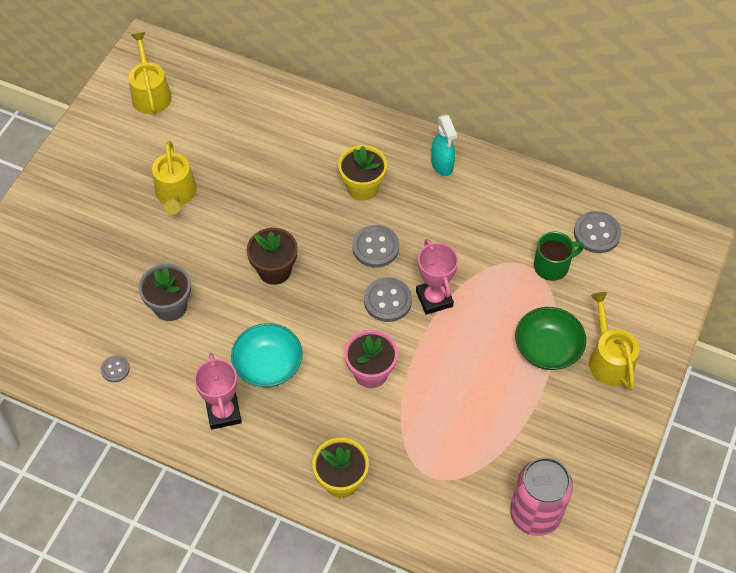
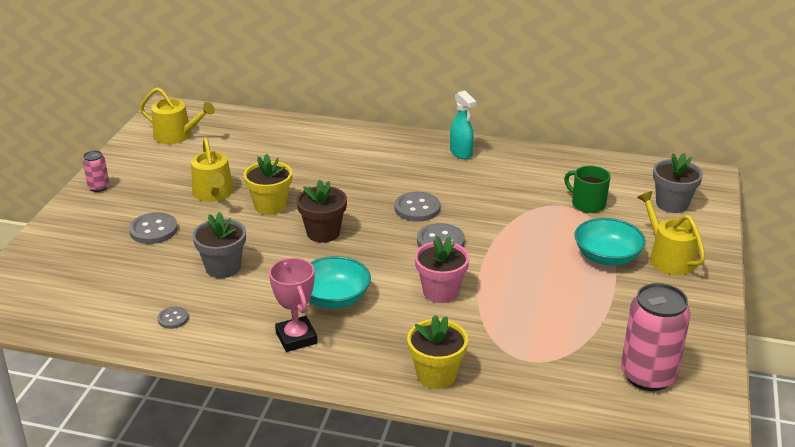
camera: 10 degrees left, 25 degrees down
yellow watering can [129,32,172,114] -> yellow watering can turned 135 degrees clockwise [140,87,215,144]
yellow flower pot [338,145,387,201] -> yellow flower pot moved to [243,154,292,215]
pink trophy [416,239,458,315] -> none
green bowl [515,307,586,370] -> turquoise bowl [574,218,646,266]
green mug [534,232,584,281] -> green mug turned 105 degrees counterclockwise [564,166,611,213]
grey button [574,211,621,253] -> grey button moved to [129,212,178,244]
none -> pink can [83,151,109,192]
none -> grey flower pot [653,153,703,213]

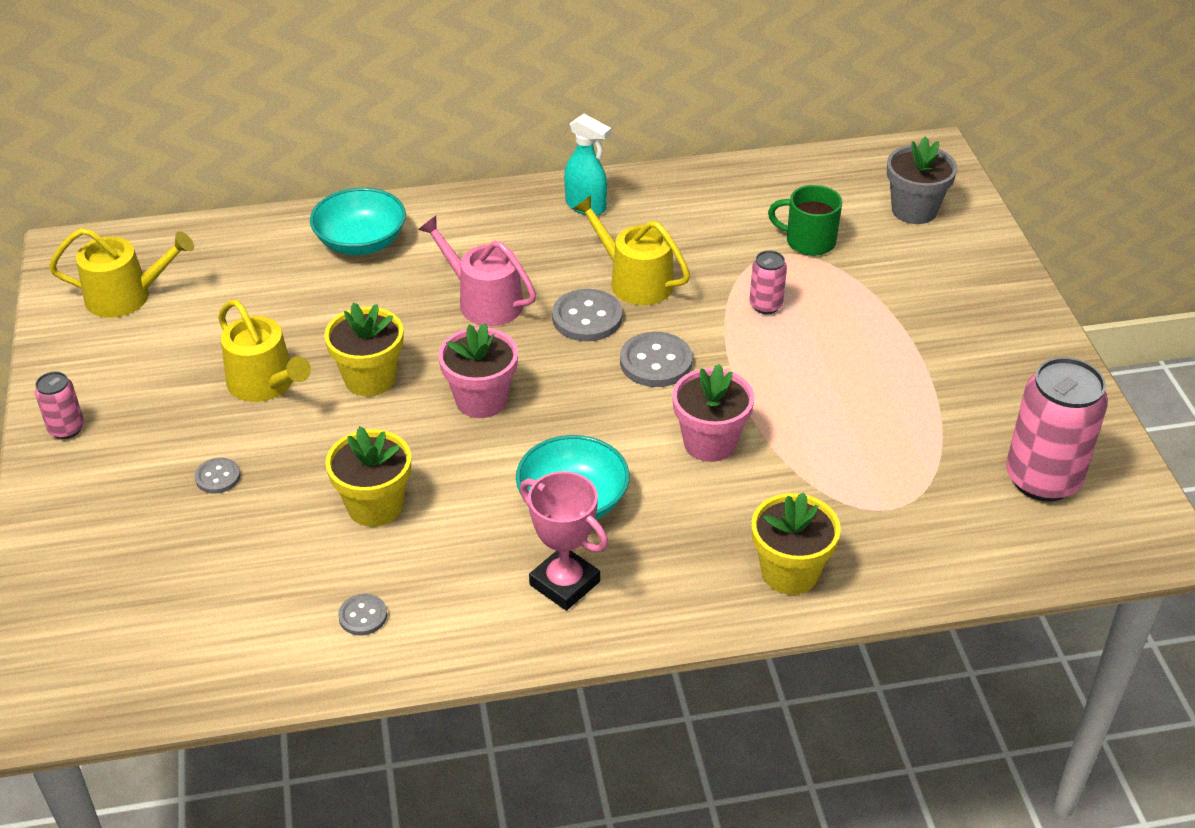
camera: 25 degrees left, 10 degrees up
grey button [129,212,178,244] -> grey button [195,458,240,494], size x0.57
grey flower pot [192,212,246,278] -> yellow flower pot [326,427,411,527]
brown flower pot [296,180,347,243] -> pink flower pot [438,323,518,418]
turquoise bowl [574,218,646,266] -> turquoise bowl moved to [310,188,406,255]
yellow watering can [637,191,705,275] -> yellow watering can moved to [573,195,690,305]
none -> pink watering can [418,216,536,326]
none -> pink can [750,250,787,314]

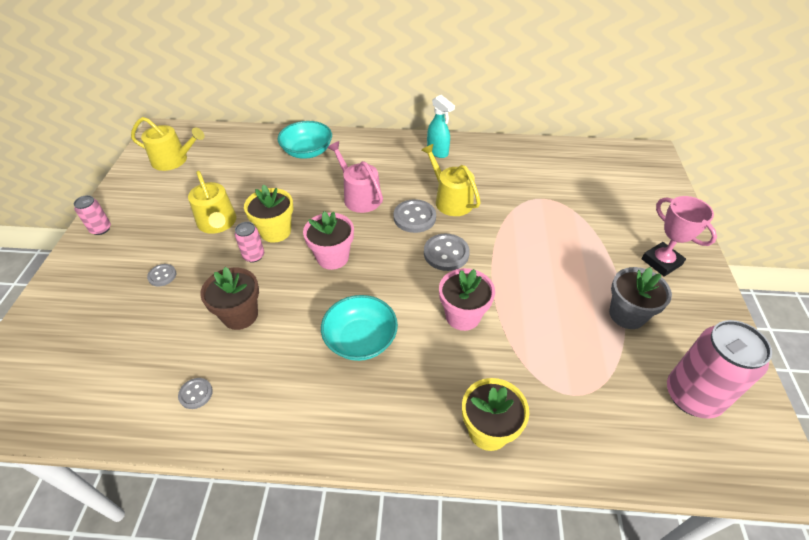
camera: 15 degrees right, 5 degrees up
yellow flower pot [326,427,411,527] -> brown flower pot [200,267,259,330]
pink trophy [520,471,608,611] -> pink trophy moved to [642,196,717,277]
pink can [750,250,787,314] -> pink can moved to [234,222,264,263]
green mug [768,185,842,256] -> none
grey flower pot [887,136,957,224] -> grey flower pot moved to [609,267,672,329]

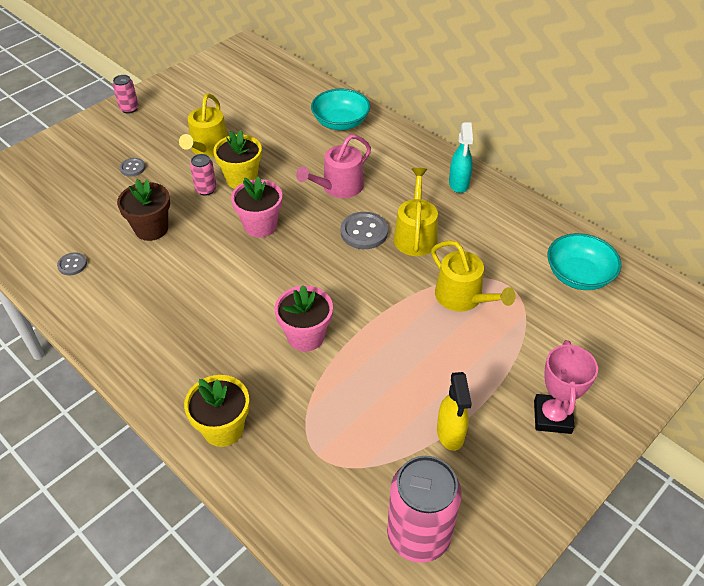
camera: 40 degrees right, 0 degrees up
yellow watering can [131,117,204,171] -> yellow watering can moved to [431,240,516,312]
turquoise bowl [321,295,398,361] -> turquoise bowl moved to [547,233,621,290]
pink watering can [327,141,383,213] -> pink watering can turned 135 degrees counterclockwise [296,134,371,198]
grey button [424,234,470,271] -> none
grey flower pot [609,267,672,329] -> yellow spray bottle [437,372,472,451]

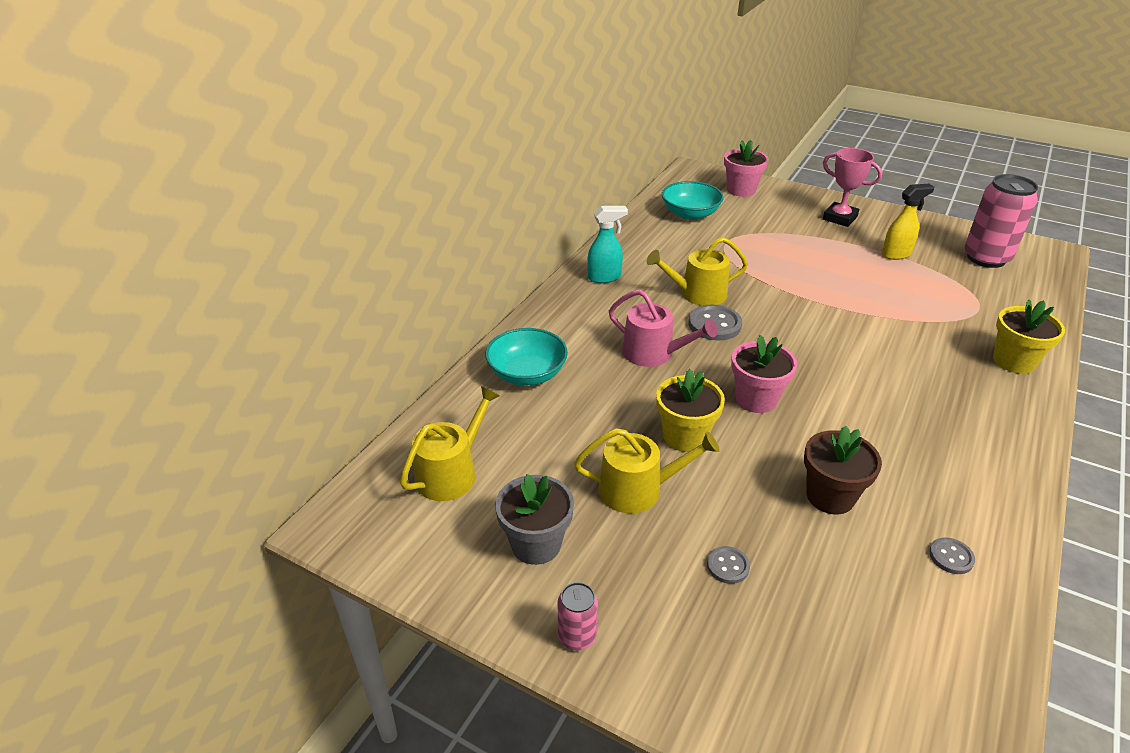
camera: 105 degrees left, 10 degrees down
pink can [190,154,217,196] -> none
pink flower pot [275,285,333,351] -> pink flower pot moved to [724,140,769,197]
yellow watering can [431,240,516,312] -> yellow watering can moved to [400,386,500,501]
pink trophy [534,340,598,434] -> pink trophy turned 45 degrees clockwise [823,148,882,227]
none -> grey flower pot [495,474,574,565]

